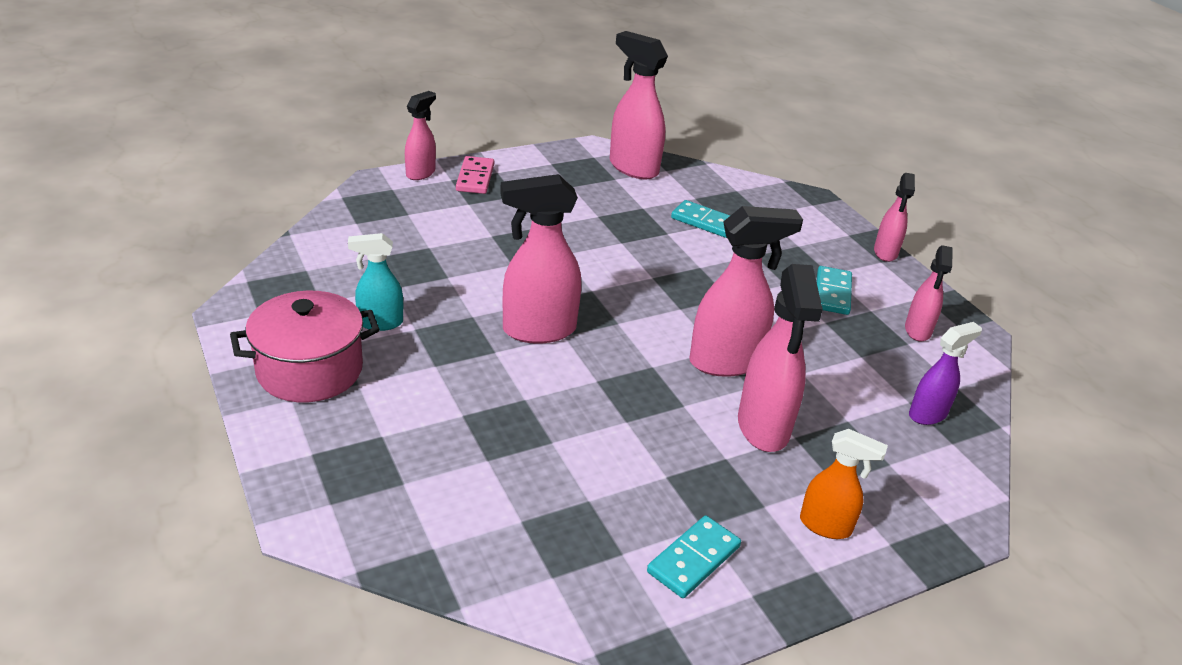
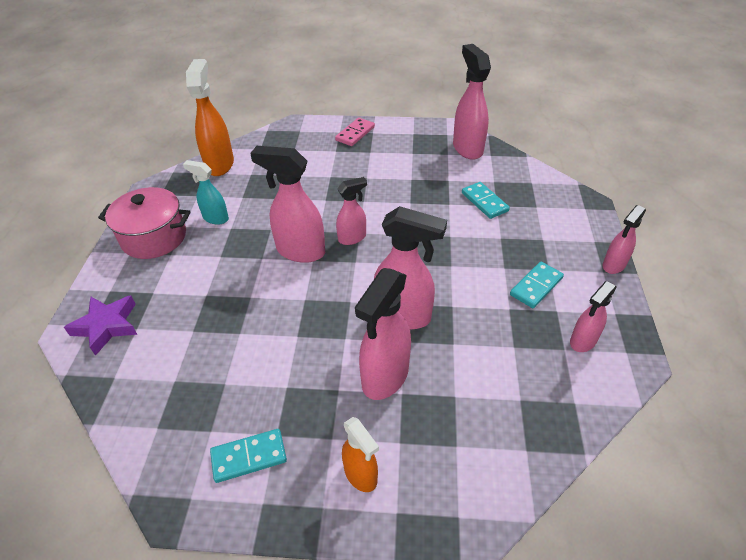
camera: 35 degrees right, 10 degrees up
pink spray bottle [405,91,436,180] -> pink spray bottle moved to [336,177,367,245]
purple spray bottle [909,322,982,425] -> none
none -> purple star [64,295,138,356]
none -> orange spray bottle [186,59,234,176]

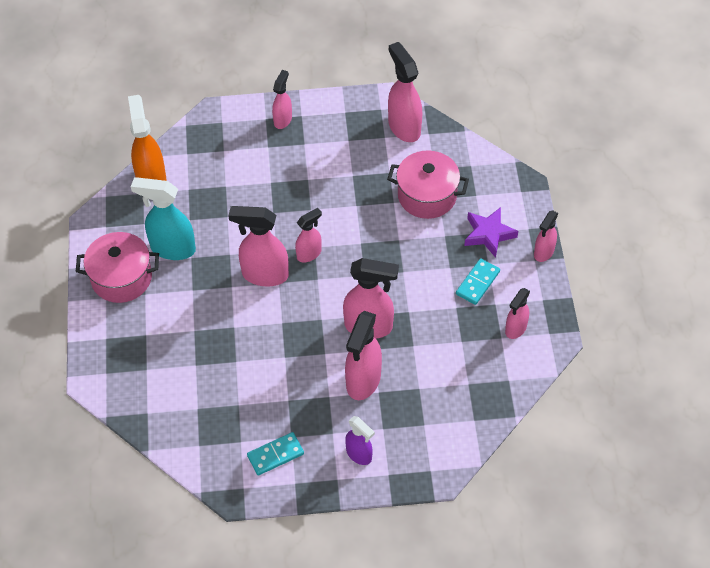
camera: 10 degrees left, 10 degrees up
purple star [64,295,138,356] -> purple star moved to [464,207,518,258]
turquoise spray bottle [183,160,229,225] -> turquoise spray bottle [131,177,196,260], size x1.69
pink domino [335,118,375,146] -> pink spray bottle [272,70,292,129]
orange spray bottle [342,417,379,492] -> purple spray bottle [345,416,375,465]
turquoise domino [462,182,510,219] -> pink pot [387,150,469,219]

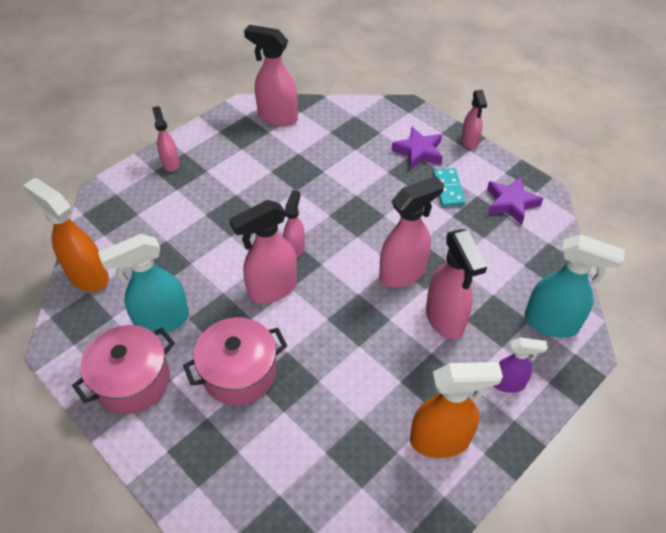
camera: 40 degrees left, 5 degrees down
turquoise domino [247,432,304,475] -> orange spray bottle [410,362,503,458]
pink pot [387,150,469,219] -> pink pot moved to [183,317,287,405]
pink spray bottle [505,288,530,339] -> purple star [487,177,543,225]
none -> turquoise spray bottle [524,234,625,338]

